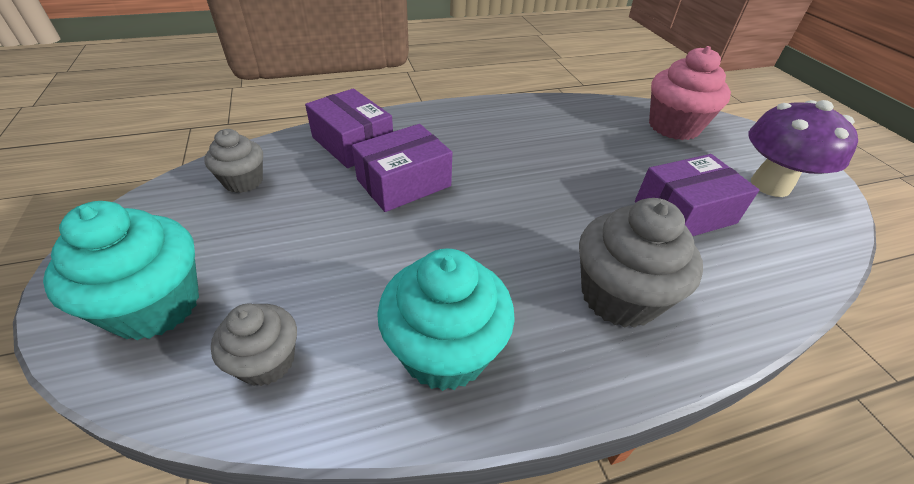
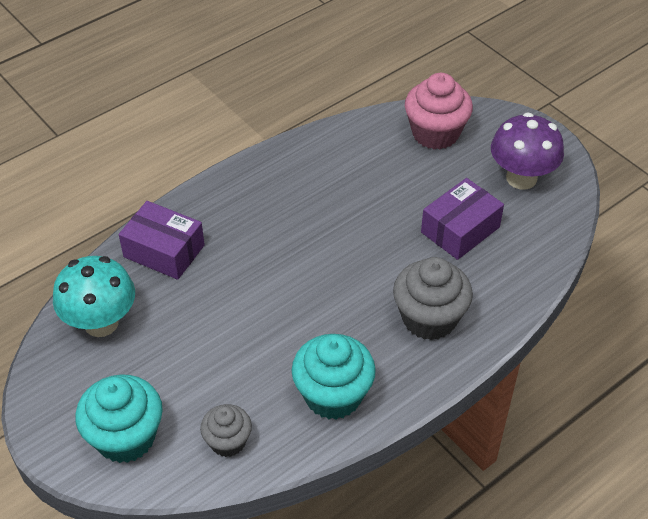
camera: 20 degrees left, 5 degrees up
grey cupcake [204,129,263,193] -> turquoise mushroom [53,256,135,337]
purple box [352,124,452,212] -> none

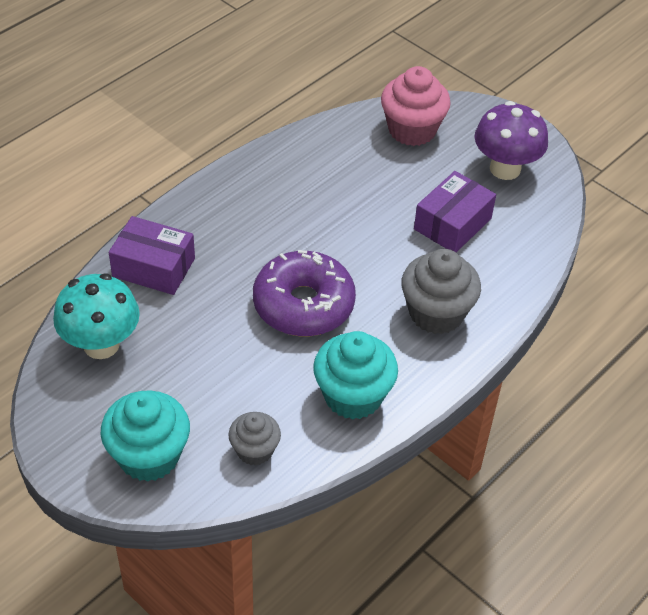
camera: 10 degrees left, 0 degrees up
none -> purple donut [253,250,356,336]

